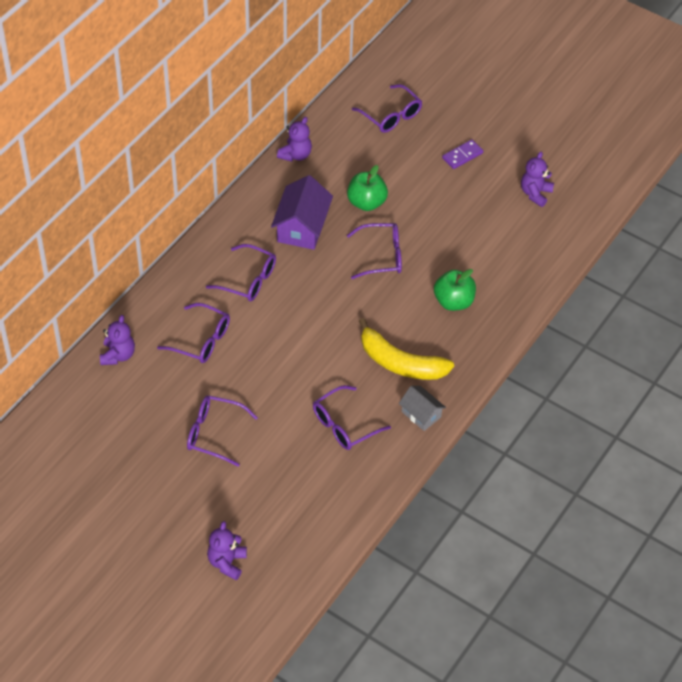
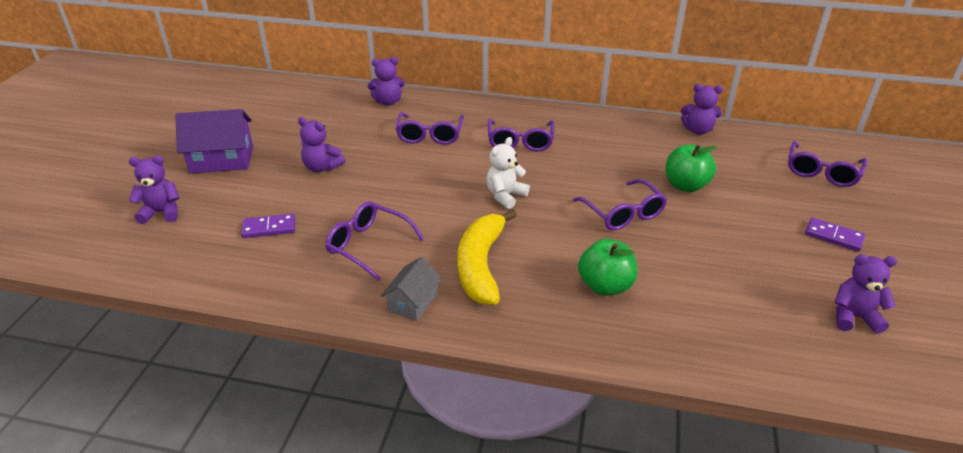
camera: 70 degrees right, 15 degrees down
purple glasses [187,396,258,467] -> purple teddy bear [298,117,345,172]
purple house [271,175,333,250] -> purple house moved to [175,109,253,173]
none -> purple domino [241,214,296,238]
none -> white teddy bear [486,137,530,209]

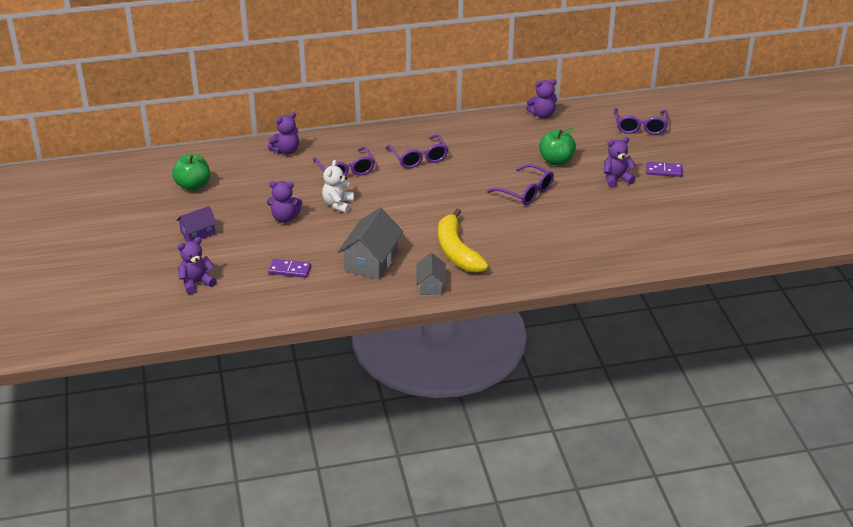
camera: 25 degrees left, 0 degrees up
purple house [175,109,253,173] -> purple house [176,206,217,241], size x0.59
purple domino [241,214,296,238] -> purple domino turned 45 degrees clockwise [268,259,311,278]
purple glasses [325,201,424,281] -> grey house [338,208,403,279]
white teddy bear [486,137,530,209] -> white teddy bear moved to [322,160,354,213]
green apple [578,239,637,296] -> green apple moved to [172,154,210,191]
purple teddy bear [835,254,897,333] -> purple teddy bear moved to [604,137,636,188]

